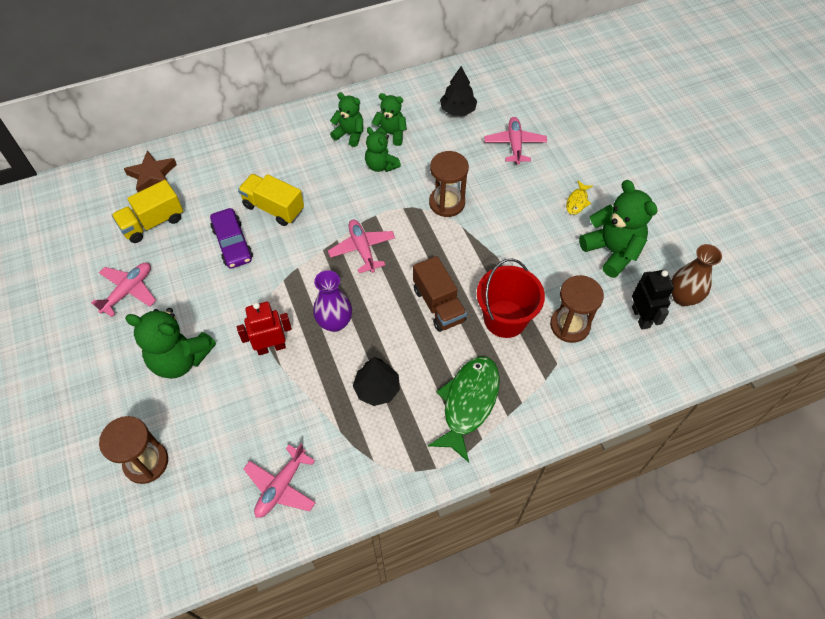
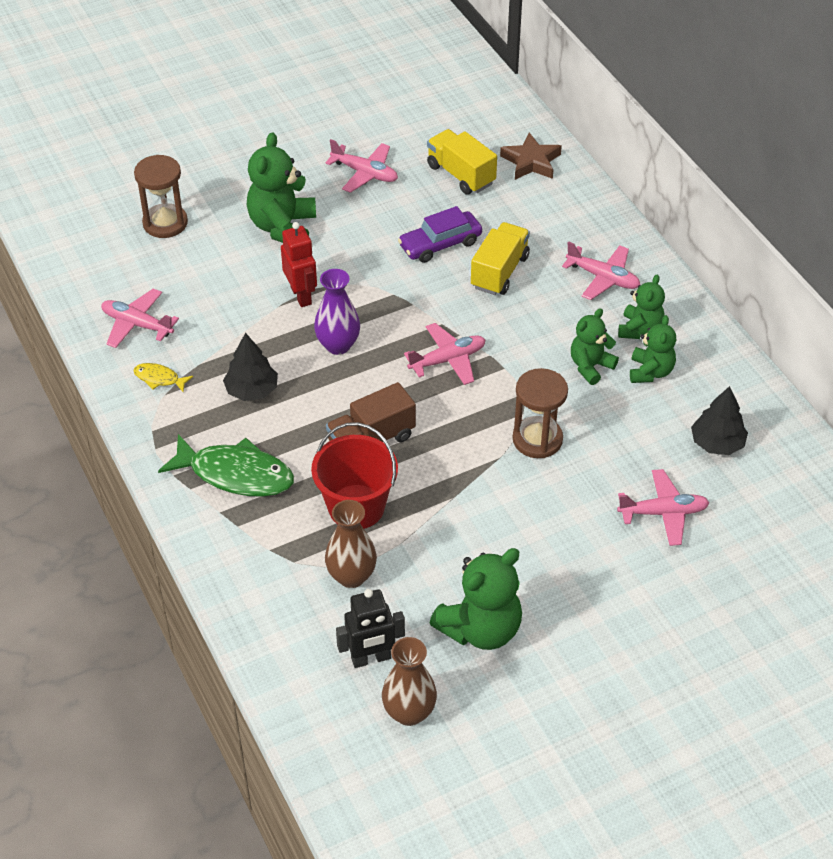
camera: 85 degrees right, 10 degrees down
brown hourglass [550,275,604,343] -> brown vase [325,500,377,588]
yellow fish [566,181,593,215] -> yellow fish moved to [134,363,193,392]
none -> pink plane [562,241,640,300]

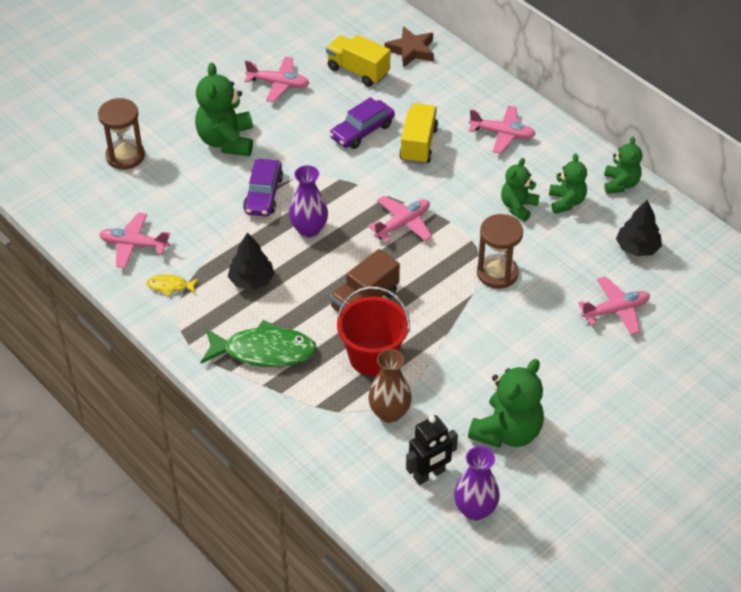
camera: 15 degrees left, 0 degrees up
red robot [281,222,317,307] -> purple car [243,159,283,217]
brown vase [382,637,437,726] -> purple vase [454,446,500,521]
green teddy bear [618,274,665,339] -> green teddy bear moved to [604,136,642,194]

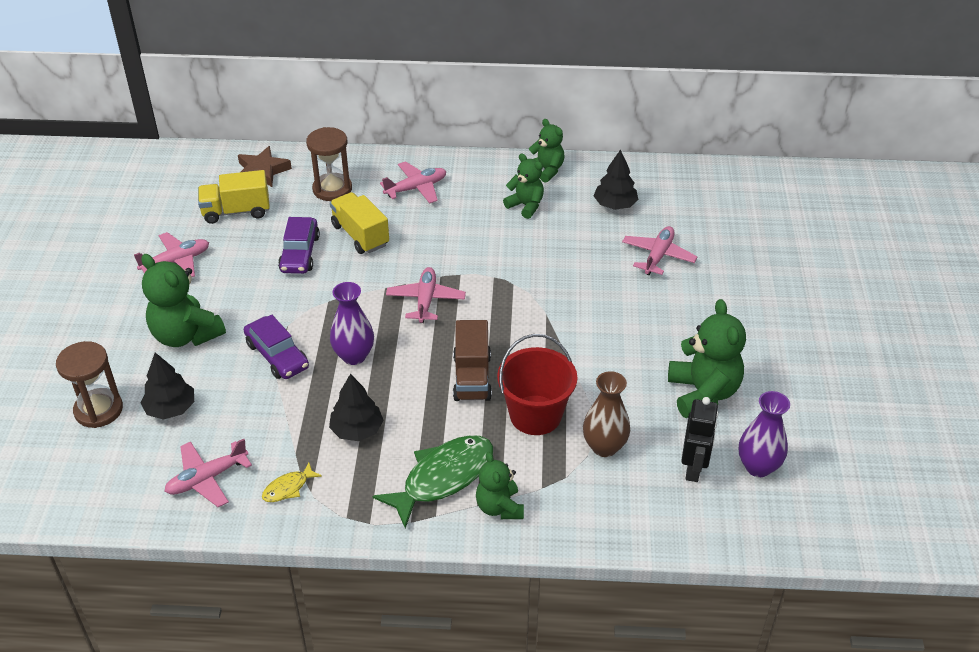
camera: 45 degrees left, 5 degrees down
brown hourglass [477,214,523,289] -> brown hourglass moved to [306,127,352,201]
green teddy bear [501,158,539,221] -> green teddy bear moved to [476,452,524,519]
none -> black tree [141,353,194,420]

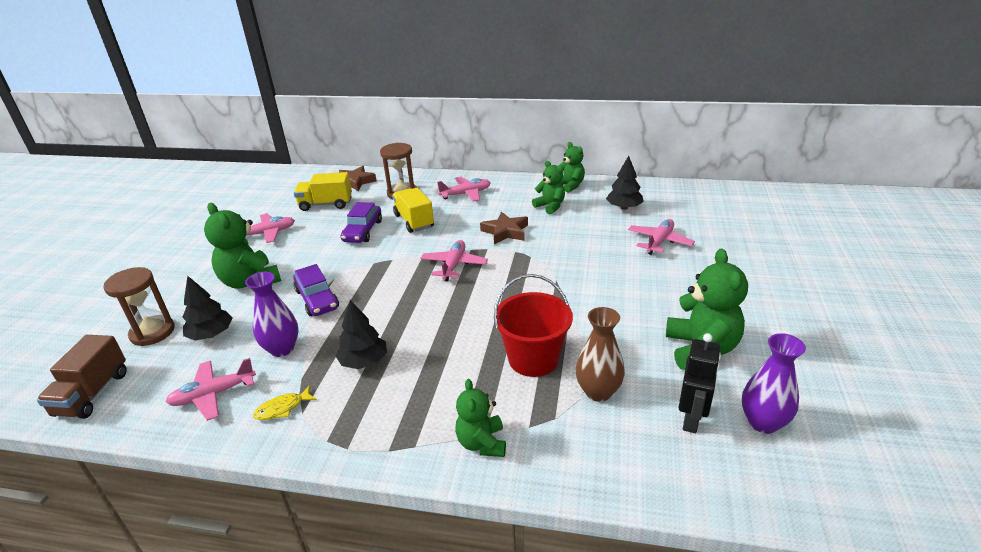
camera: 10 degrees right, 10 degrees down
purple vase [330,282,374,365] -> purple vase moved to [245,272,298,357]
green fish [373,435,493,528] -> none
brown truck [453,320,492,401] -> brown truck moved to [37,335,127,419]
none -> brown star [480,211,528,244]

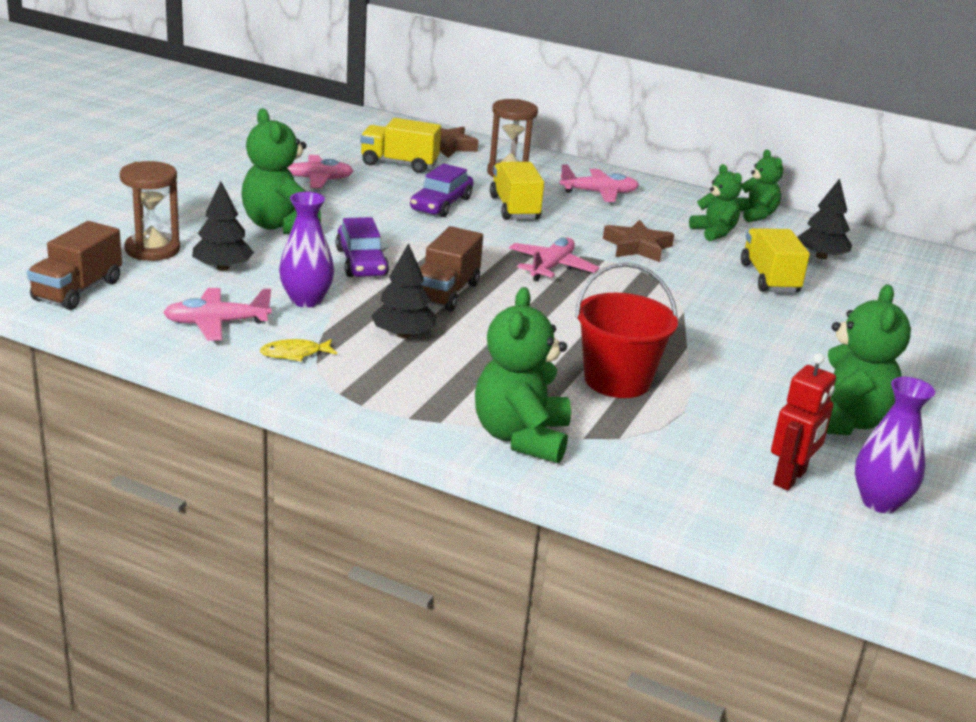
camera: 10 degrees right, 5 degrees down
green teddy bear [455,379,506,457] -> green teddy bear [475,287,571,464], size x1.63
brown vase [576,307,625,402] -> none
pink plane [628,219,695,255] -> none
black robot [678,333,721,433] -> red robot [771,353,836,491]
none -> brown truck [420,226,483,312]
none -> yellow truck [741,228,810,292]

